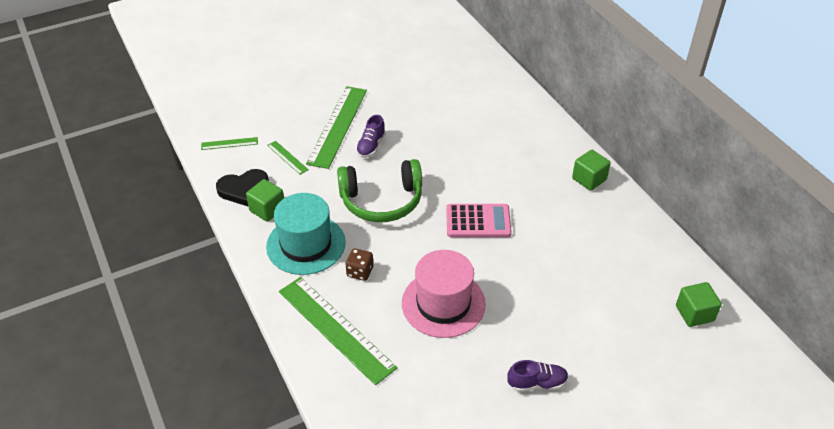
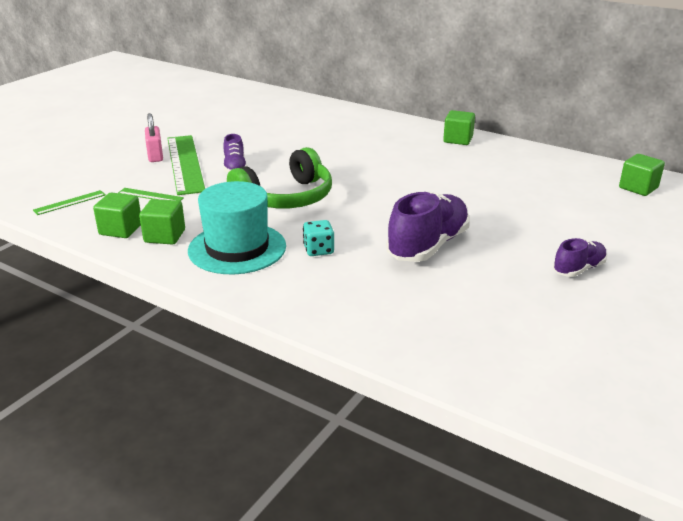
camera: 30 degrees left, 15 degrees down
black heart [216,169,269,206] -> green cube [93,192,141,238]
green ruler [279,277,398,385] -> none
brown dice [346,248,373,281] -> turquoise dice [303,220,334,256]
pink hat [402,250,486,338] -> purple shoe [386,192,470,262]
pink calculator [446,204,512,238] -> none
none -> pink padlock [145,113,163,162]

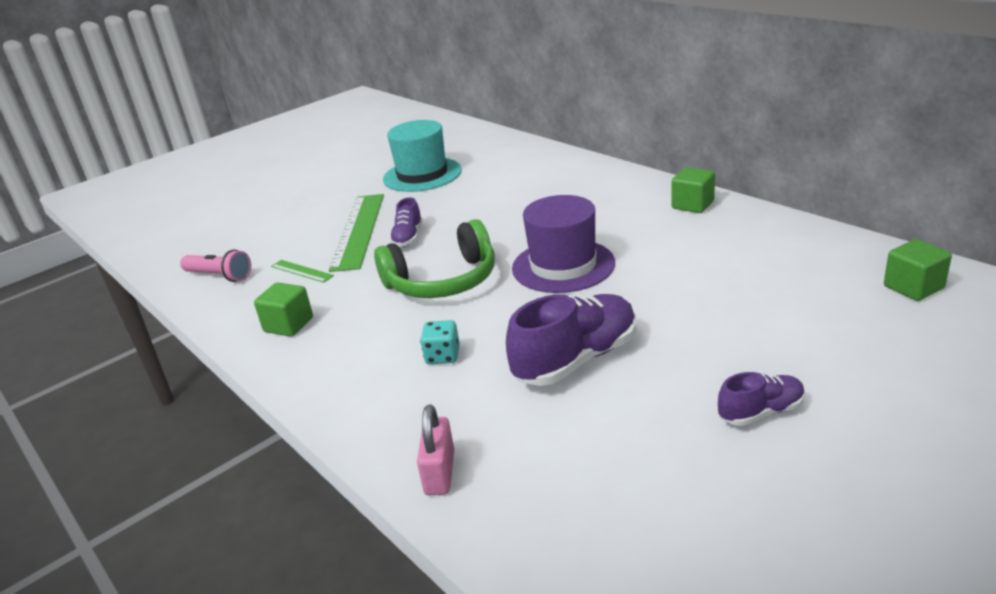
camera: 20 degrees right, 0 degrees up
green ruler [33,190,106,215] -> pink flashlight [180,249,251,282]
green cube [93,192,141,238] -> none
pink padlock [145,113,163,162] -> pink padlock moved to [417,404,454,496]
turquoise hat [188,181,286,274] -> turquoise hat moved to [383,120,462,192]
none -> purple hat [512,195,615,293]

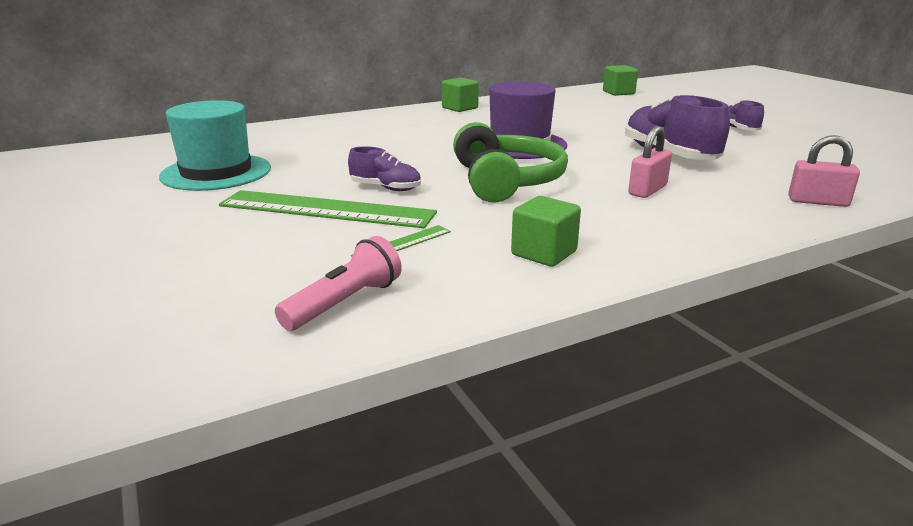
camera: 80 degrees left, 5 degrees down
turquoise dice [420,320,460,364] -> pink padlock [628,126,672,198]

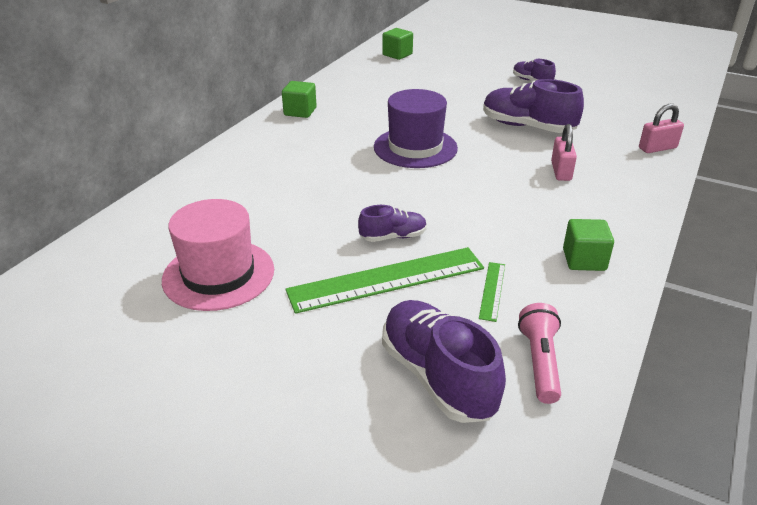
camera: 35 degrees left, 10 degrees up
turquoise hat [159,100,271,191] -> pink hat [162,199,274,311]
green headphones [453,122,568,203] -> none
none -> purple shoe [382,300,506,423]

